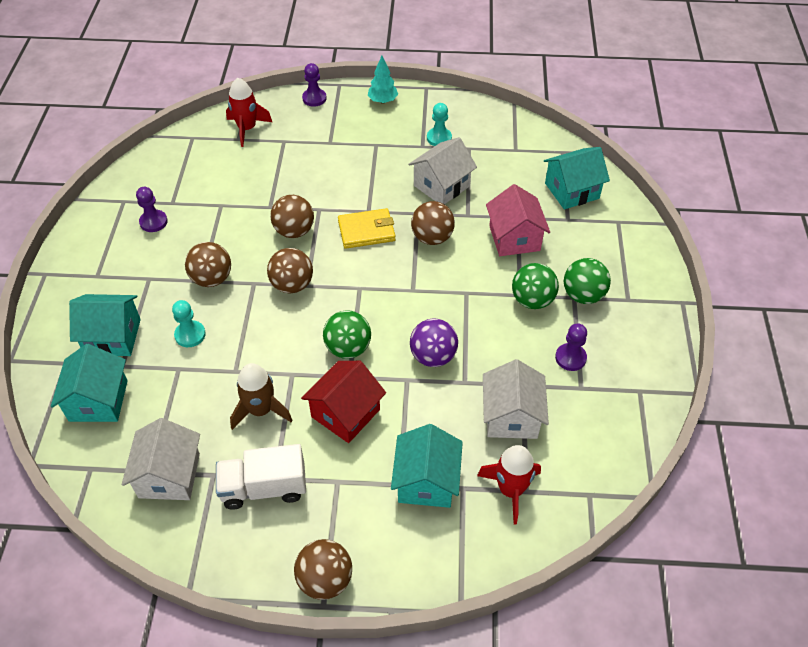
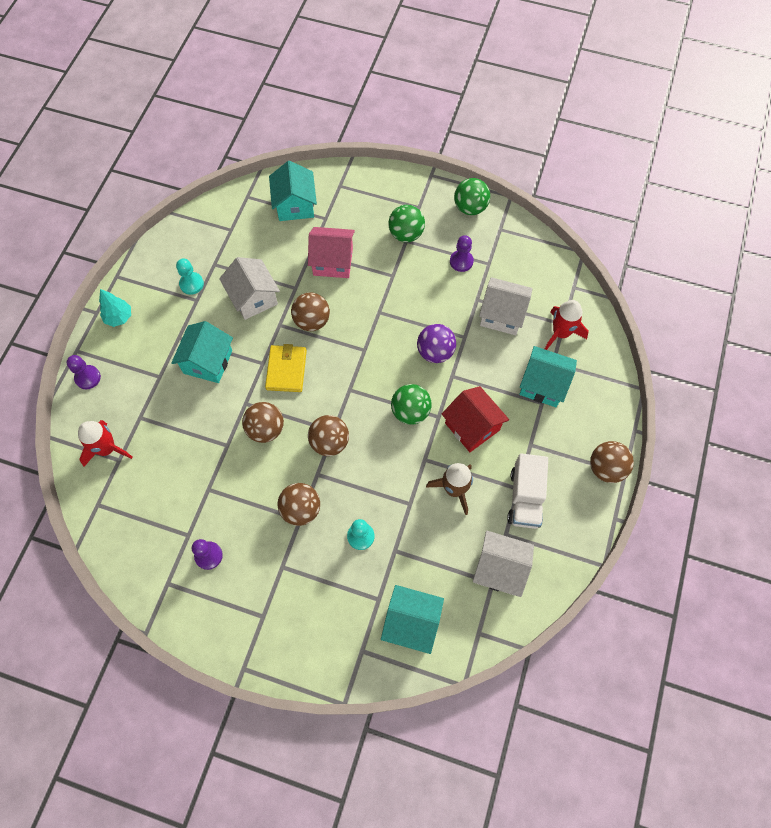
camera: 75 degrees left, 15 degrees up
turquoise house [69,294,141,356] -> turquoise house moved to [171,321,233,383]
green ball [512,263,559,309] -> green ball moved to [454,178,490,215]

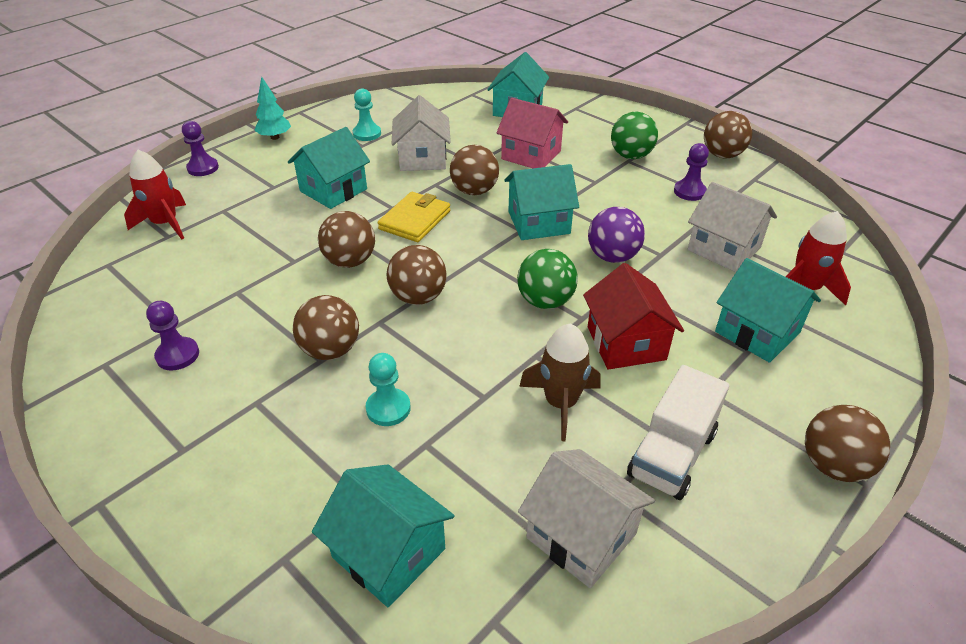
camera: 25 degrees right, 25 degrees down
green ball [454,178,490,215] -> brown ball [704,111,752,158]
none -> turquoise house [504,164,579,240]

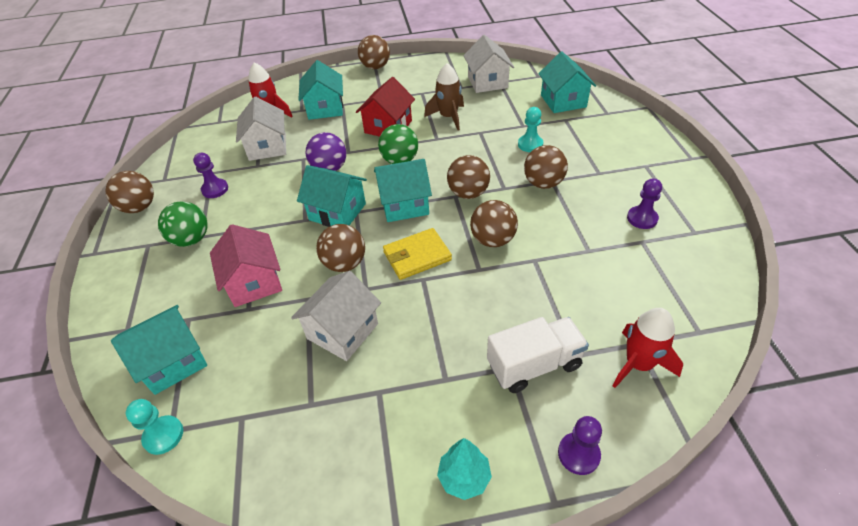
camera: 140 degrees left, 5 degrees up
turquoise house [288,127,370,209] -> turquoise house moved to [374,159,432,222]
turquoise pawn [353,88,381,141] -> turquoise pawn moved to [126,399,183,455]
white truck [627,365,729,500] -> white truck moved to [487,317,589,393]

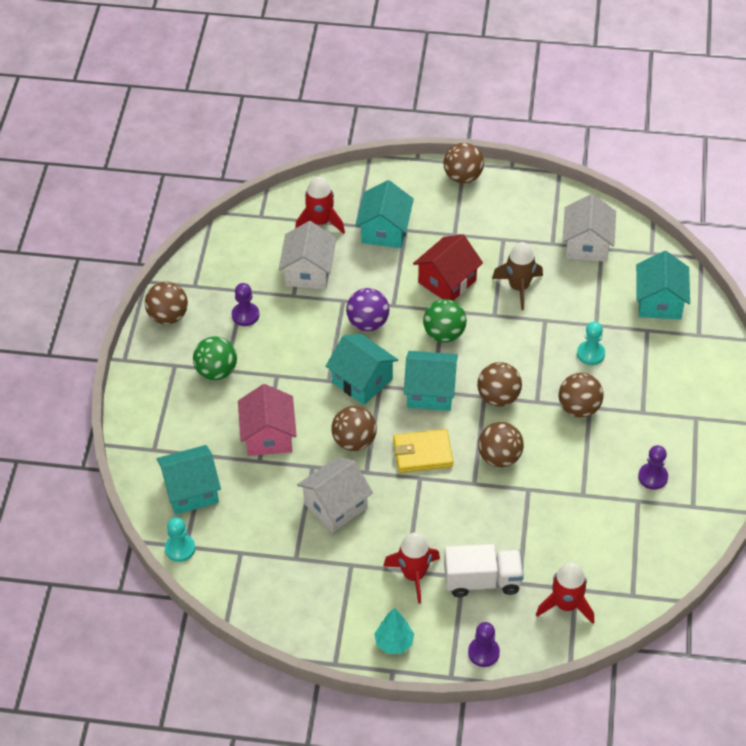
camera: 15 degrees right, 5 degrees up
none -> red rocket [383,533,440,604]

